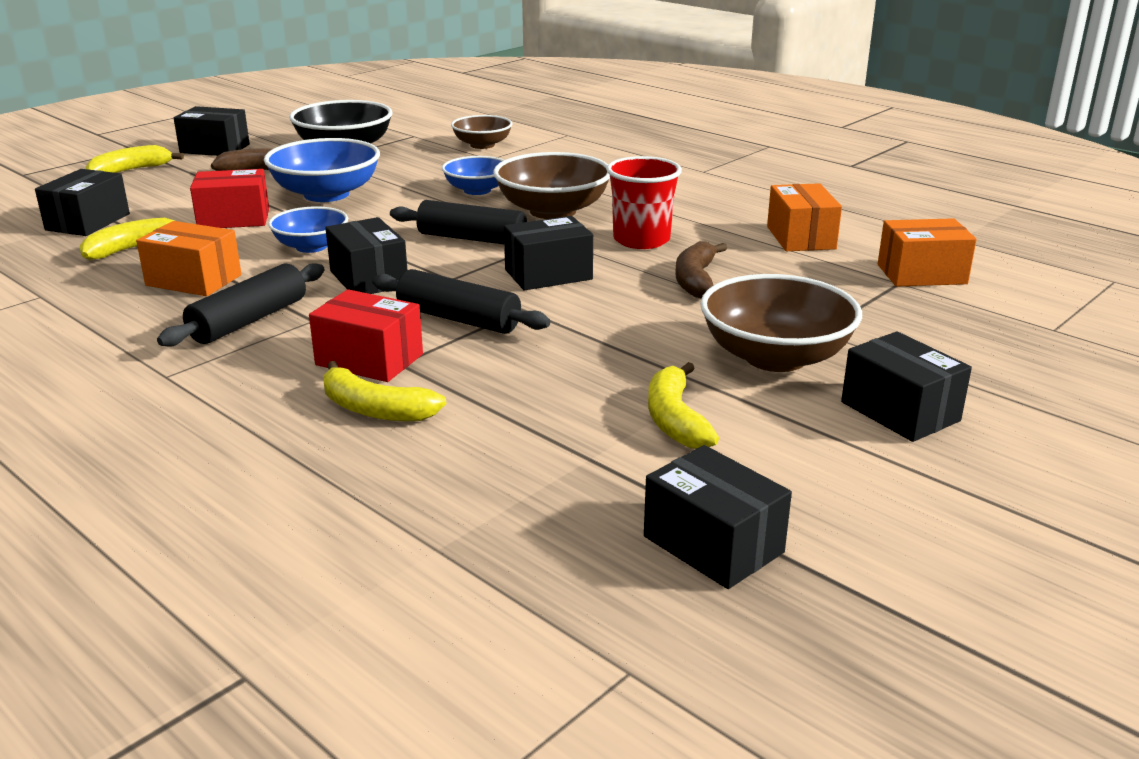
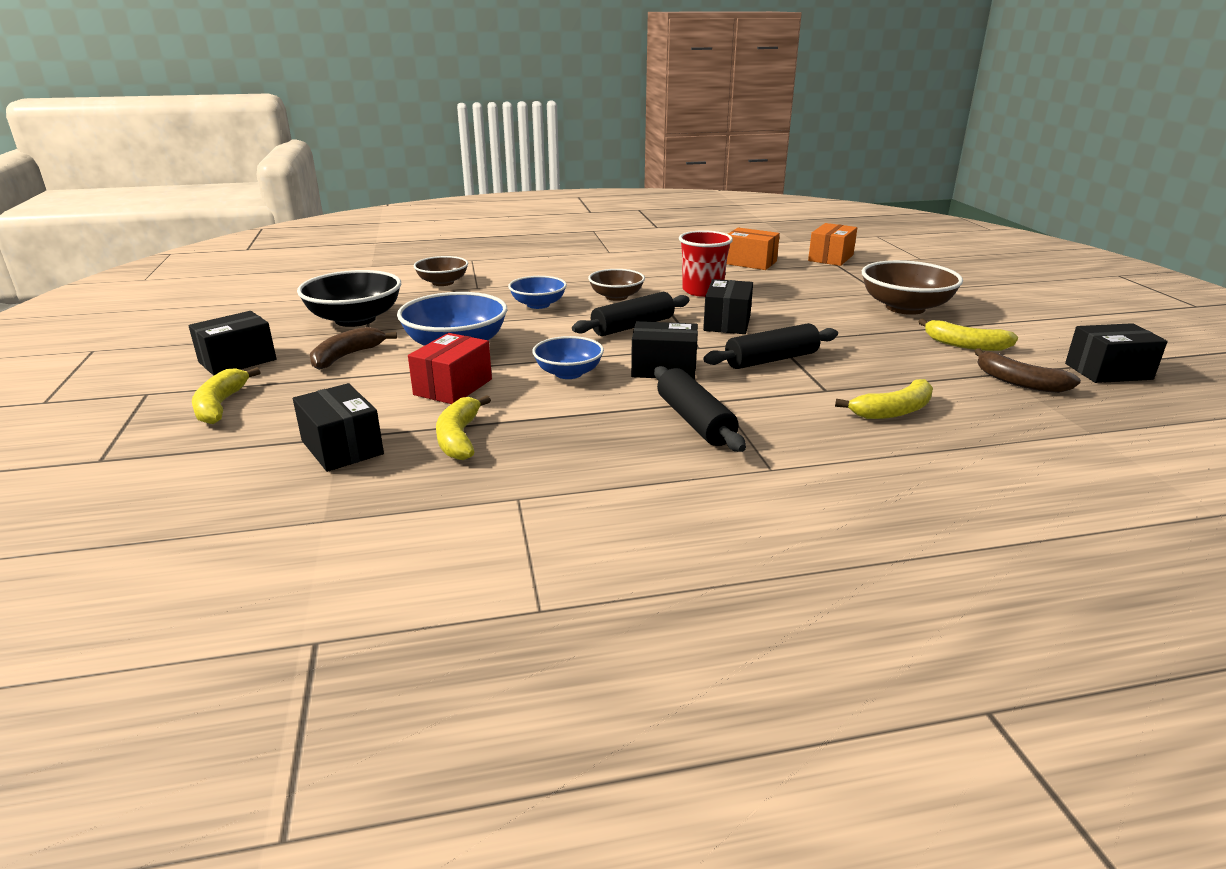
camera: 55 degrees left, 0 degrees up
orange box [136,221,241,296] -> none
red box [309,289,423,382] -> none
brown bowl [493,152,610,219] -> brown bowl [588,269,645,301], size x0.62
brown banana [675,241,727,298] -> brown banana moved to [974,348,1081,393]
black box [841,331,972,442] -> none

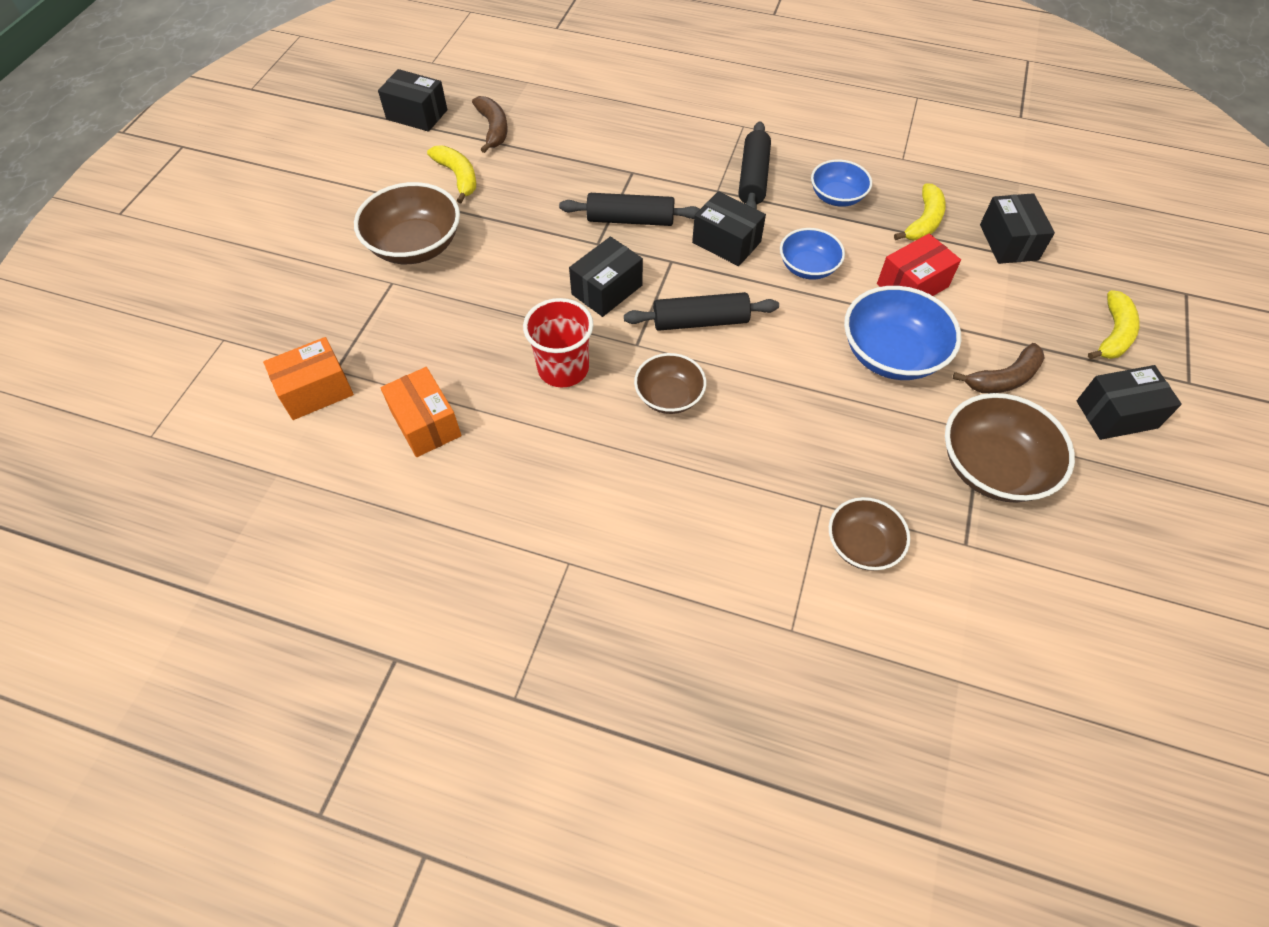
camera: 150 degrees left, 30 degrees up
black bowl [297,270,401,327] -> brown bowl [945,393,1075,503]
blue bowl [508,276,567,309] -> blue bowl moved to [811,160,872,207]
yellow banana [835,379,933,419] -> none

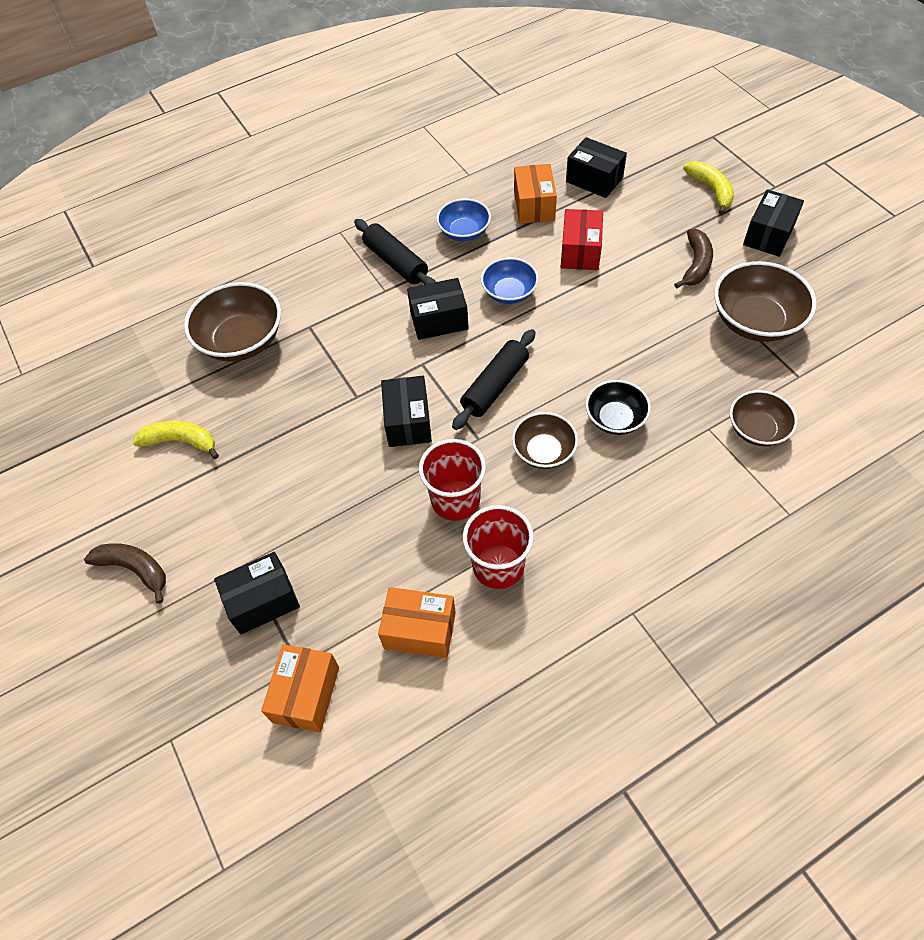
camera: 45 degrees left, 0 degrees up
brown bowl [354,182,460,264] -> brown bowl moved to [184,282,281,362]
black box [378,69,448,132] -> black box moved to [214,552,300,634]
brown banana [472,96,507,153] -> brown banana moved to [84,543,166,604]
black rolling pin [559,193,700,226] -> none
blue bowl [844,286,961,380] -> none
yellow banana [894,183,946,240] -> orange box [514,164,557,224]
none -> red cup [463,505,534,589]
none -> black bowl [586,380,651,435]

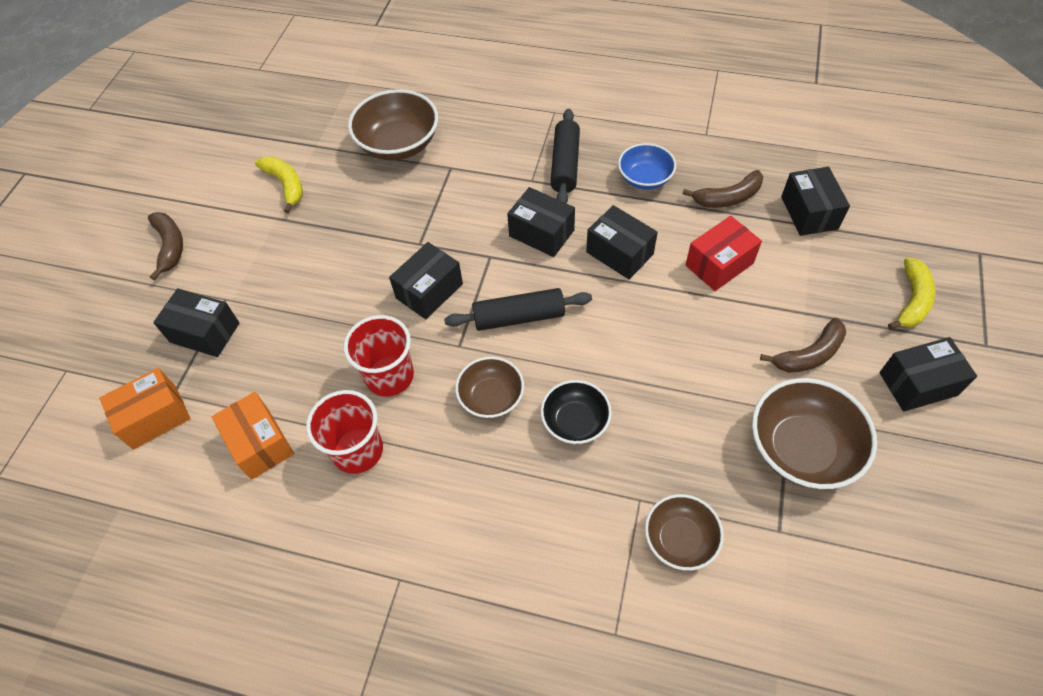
camera: 45 degrees right, 0 degrees up
blue bowl [481,257,539,304] -> black box [586,205,658,279]
orange box [514,164,557,224] -> brown banana [682,170,763,208]

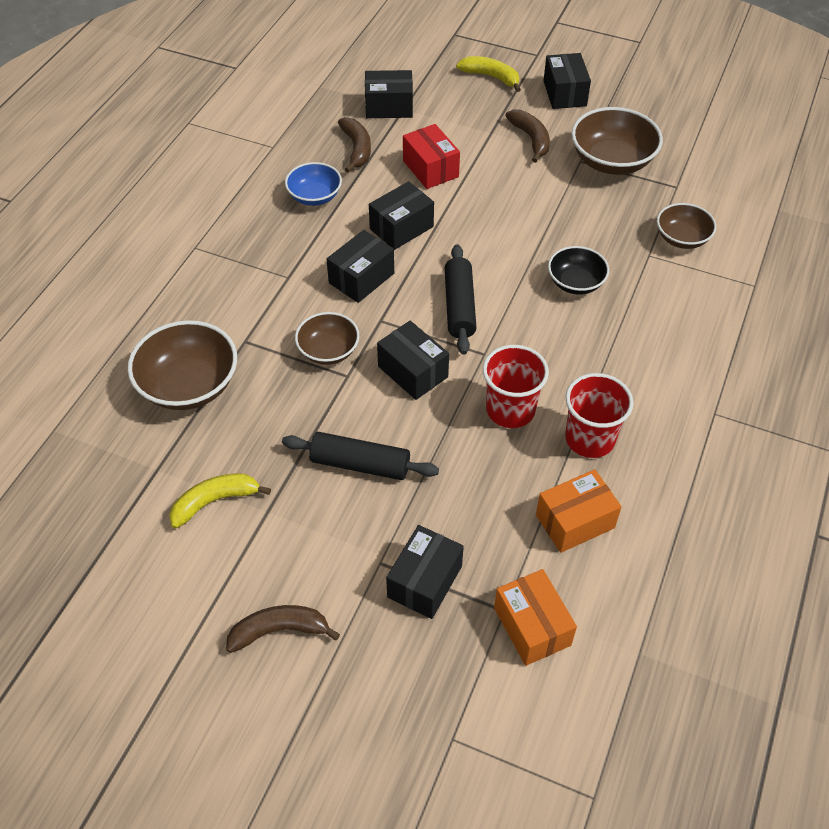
camera: 85 degrees left, 5 degrees down
brown bowl [455,357,524,418] -> brown bowl moved to [295,312,359,365]
black rolling pin [550,109,580,203] -> black rolling pin moved to [282,432,439,480]

